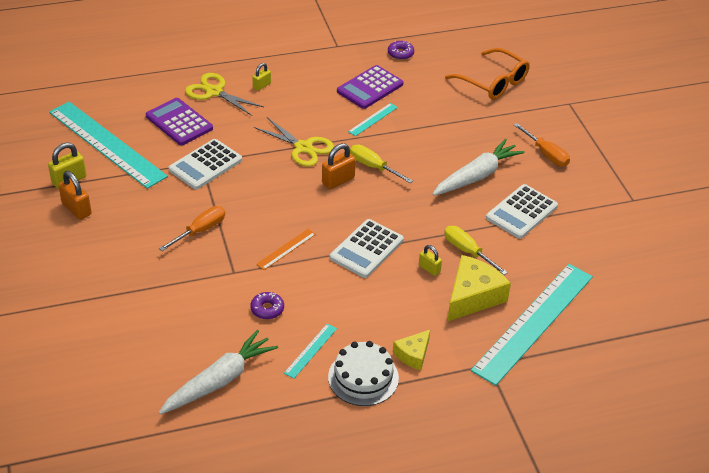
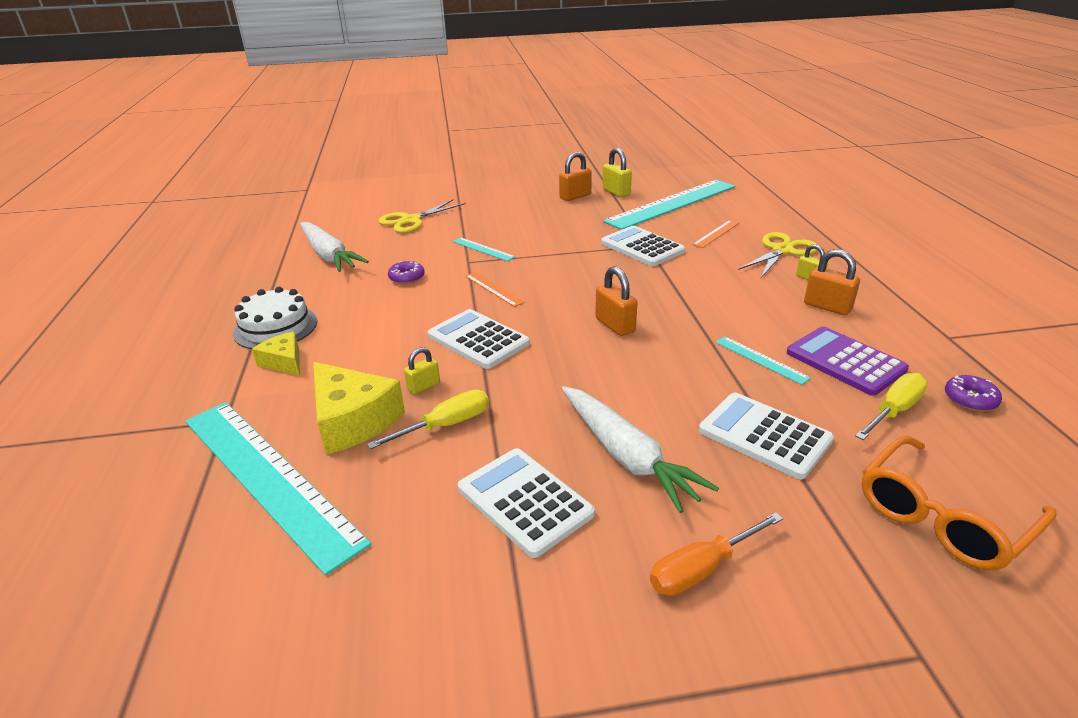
camera: 100 degrees right, 10 degrees down
purple calculator [146,98,213,145] -> orange ruler [692,220,739,248]
orange screwdriver [159,206,225,251] -> none
yellow scissors [254,117,334,167] -> yellow scissors moved to [378,199,466,233]
turquoise ruler [284,323,337,379] -> turquoise ruler moved to [452,237,516,261]
yellow screwdriver [350,145,413,183] -> yellow screwdriver moved to [855,373,928,440]
none -> white calculator [699,393,834,480]
none -> orange padlock [804,249,860,315]

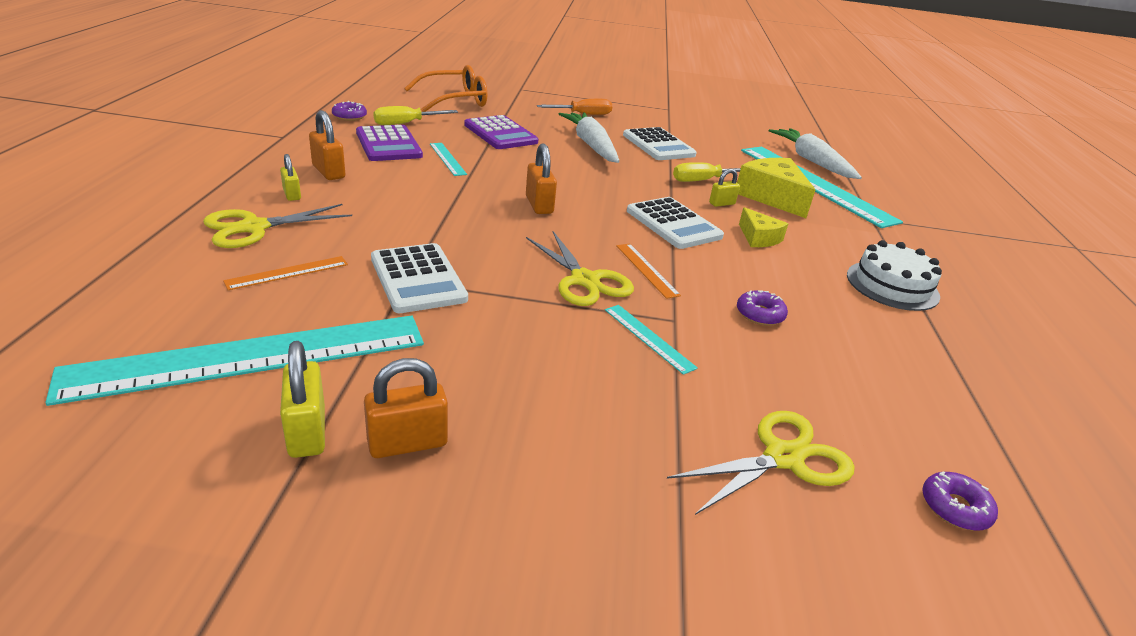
camera: 170 degrees left, 0 degrees up
yellow cheese [252,332,300,376] -> yellow cheese moved to [739,207,788,247]
white carrot [300,222,369,272] -> white carrot moved to [769,128,862,179]
white calculator [699,393,834,480] -> purple calculator [464,115,539,149]
none -> yellow scissors [526,231,634,306]
none -> purple donut [922,471,998,531]

